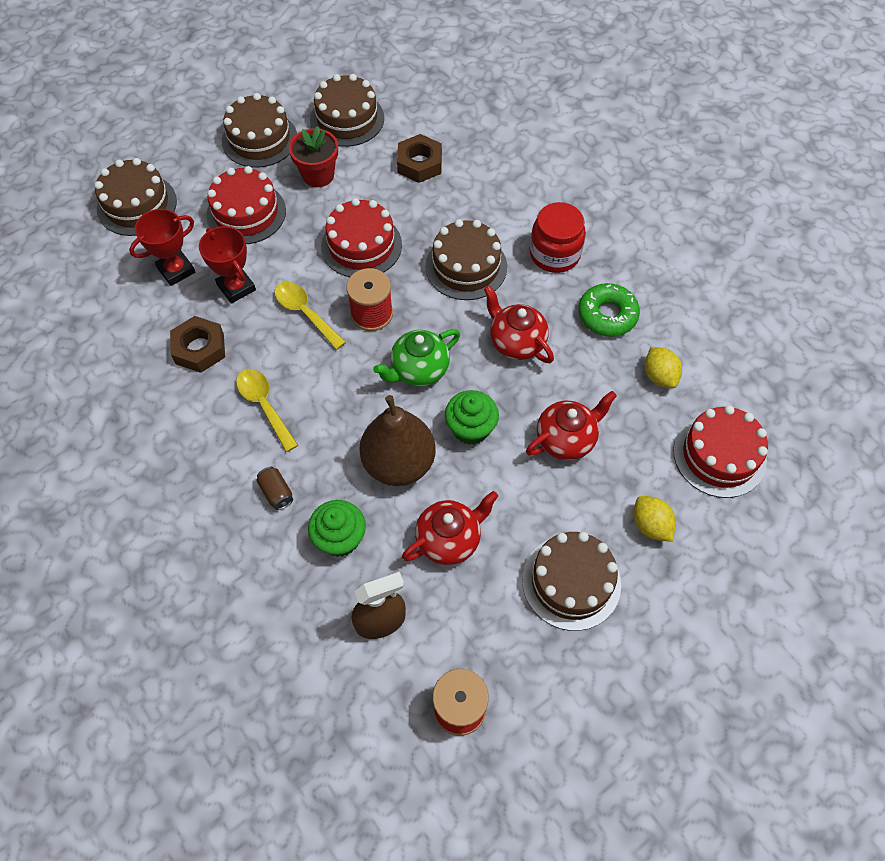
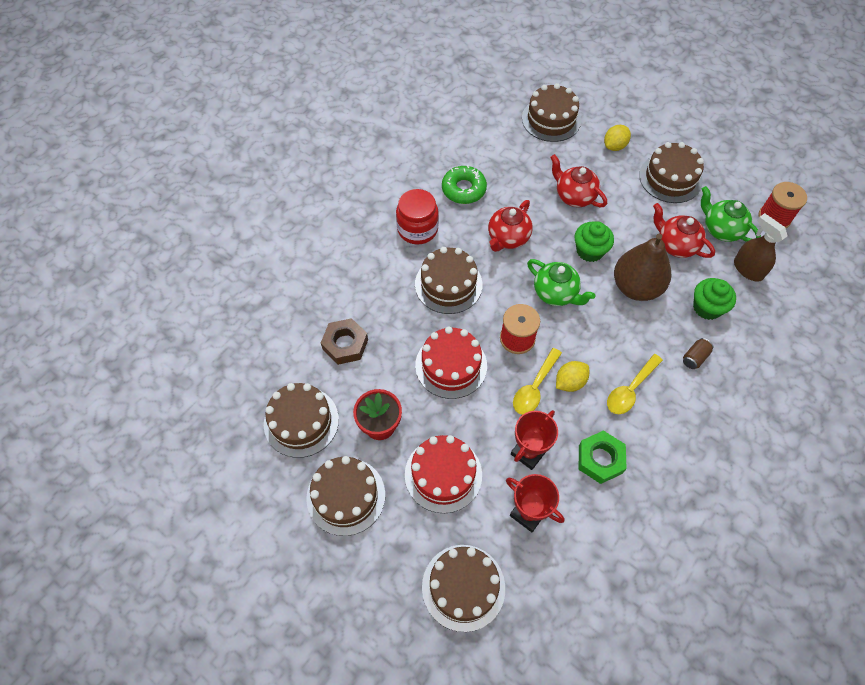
camera: 105 degrees left, 0 degrees up
brown nut [170,316,225,373] -> green nut [579,430,627,484]
yellow lemon [645,347,682,388] -> yellow lemon moved to [556,361,589,392]
red cake [673,405,768,498] -> brown cake [522,83,581,142]
none -> green teapot [701,186,761,242]

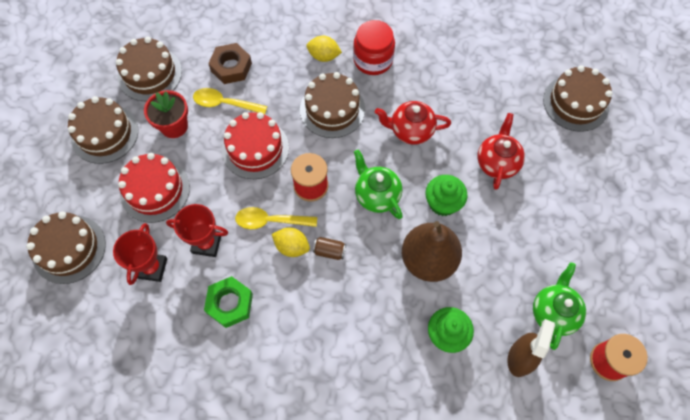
camera: 60 degrees right, 5 degrees up
green donut [442,165,487,204] -> none
green teapot [527,259,596,306] -> green teapot turned 135 degrees clockwise [354,149,403,219]
yellow lemon [604,125,631,151] -> yellow lemon moved to [306,36,342,62]
yellow spoon [607,354,663,414] -> yellow spoon moved to [193,88,267,115]
brown cake [639,142,704,203] -> none
red teapot [653,203,715,258] -> none
brown can [683,338,714,369] -> brown can moved to [313,237,346,260]

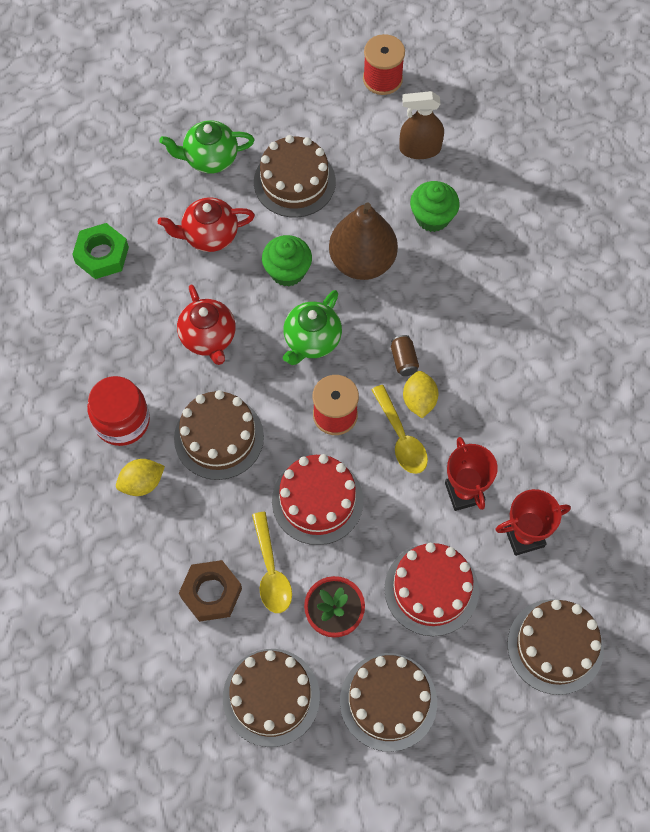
camera: 115 degrees left, 0 degrees up
green nut [204,276,253,328] -> green nut moved to [72,223,129,279]
yellow lemon [306,36,342,62] -> yellow lemon turned 75 degrees clockwise [116,459,165,496]
green teapot [533,262,586,350] -> green teapot moved to [159,120,254,174]
brown cake [543,65,613,132] -> brown cake moved to [254,135,336,218]

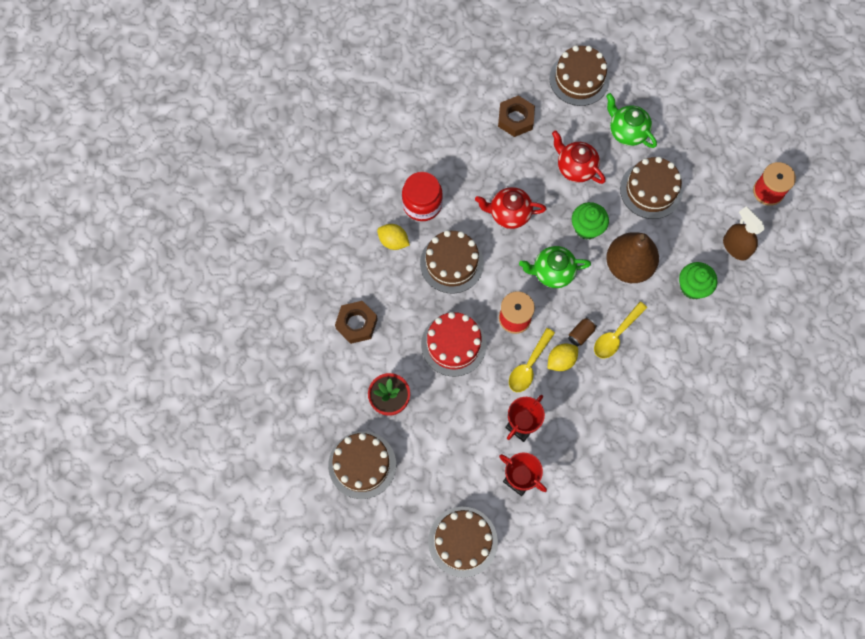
camera: 55 degrees right, 5 degrees up
green nut [72,223,129,279] -> brown nut [498,95,535,137]
red teapot [177,284,236,365] -> red teapot turned 60 degrees clockwise [475,187,546,229]
brown cake [223,649,320,747] -> brown cake moved to [549,45,610,106]
yellow spoon [252,512,292,613] -> yellow spoon moved to [594,302,647,358]
red cake [384,543,479,636] -> none

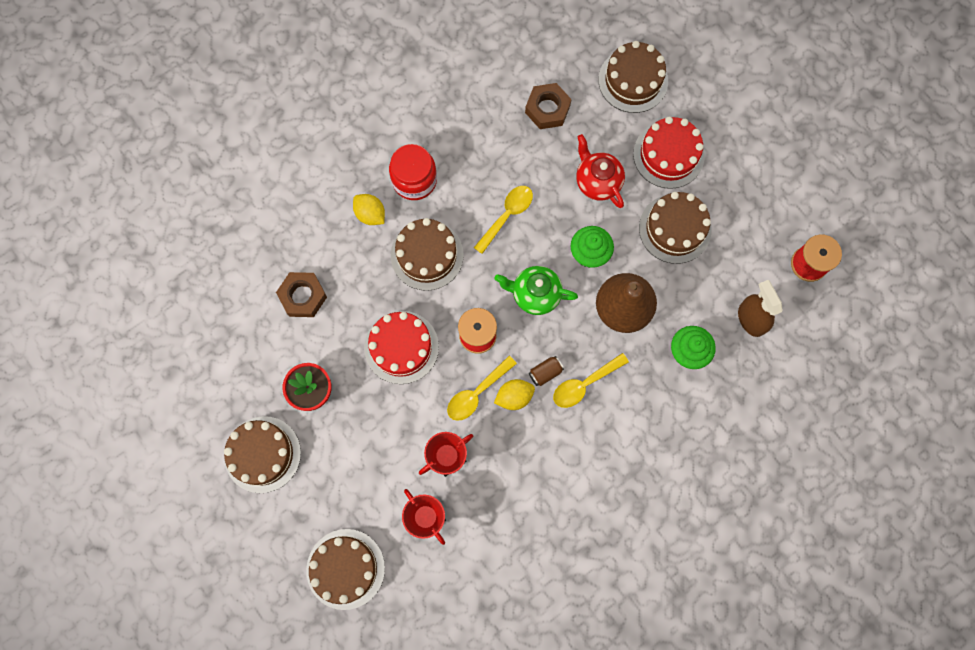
camera: 15 degrees right, 5 degrees up
red teapot [475,187,546,229] -> yellow spoon [474,186,533,254]
green teapot [606,93,657,148] -> red cake [633,117,705,189]

